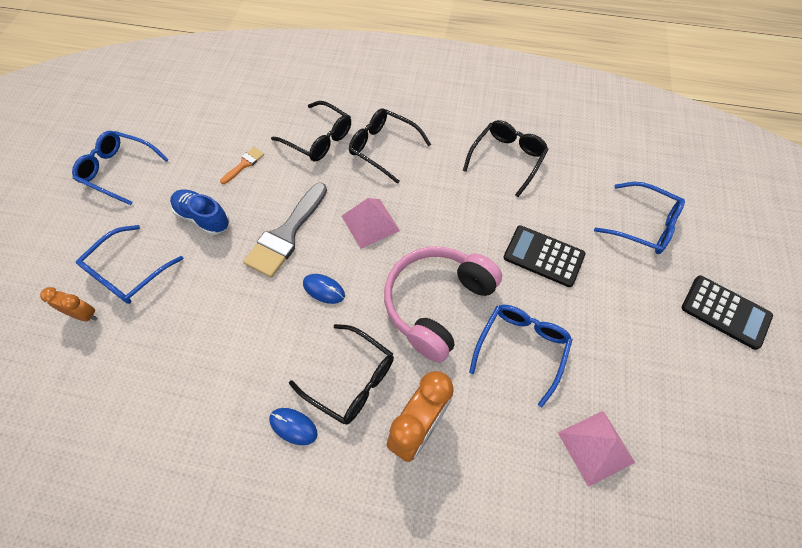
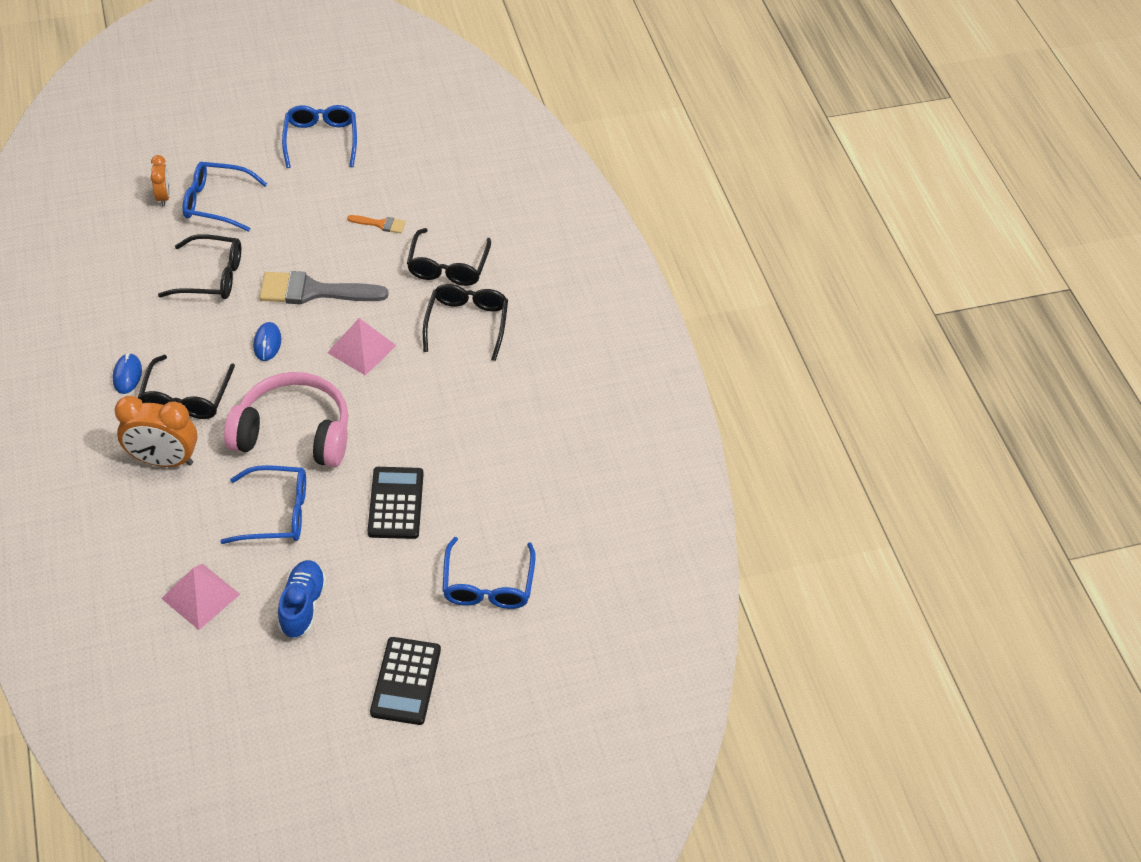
camera: 60 degrees right, 10 degrees down
blue shoe [170,189,229,235] -> blue shoe moved to [278,560,326,638]
black glasses [463,120,549,197] -> black glasses moved to [158,234,241,299]

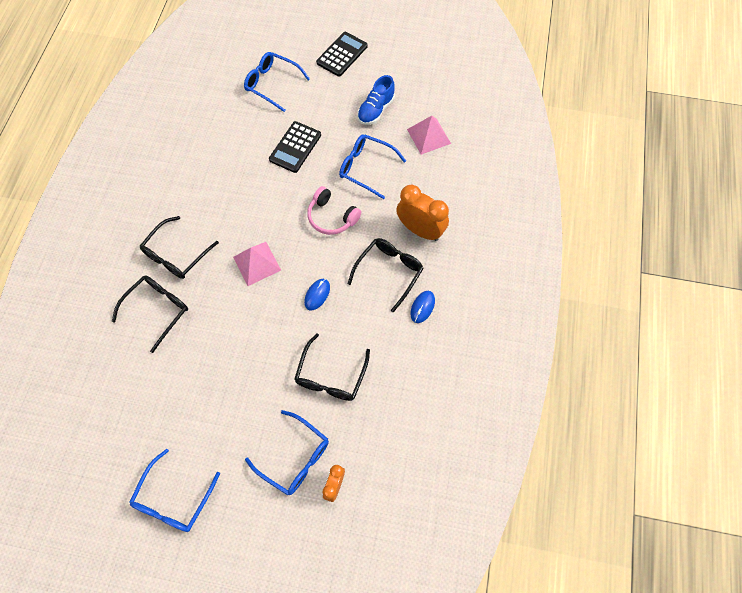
camera: 150 degrees left, 15 degrees up
black glasses [158,234,241,299] -> black glasses turned 105 degrees counterclockwise [294,333,370,401]
pink headphones [224,372,349,467] -> pink headphones [307,186,361,235], size x0.61
grey brush [260,271,388,304] -> none
orange brush [347,215,406,233] -> none
blue glasses [442,537,536,609] -> blue glasses turned 90 degrees counterclockwise [244,52,310,112]

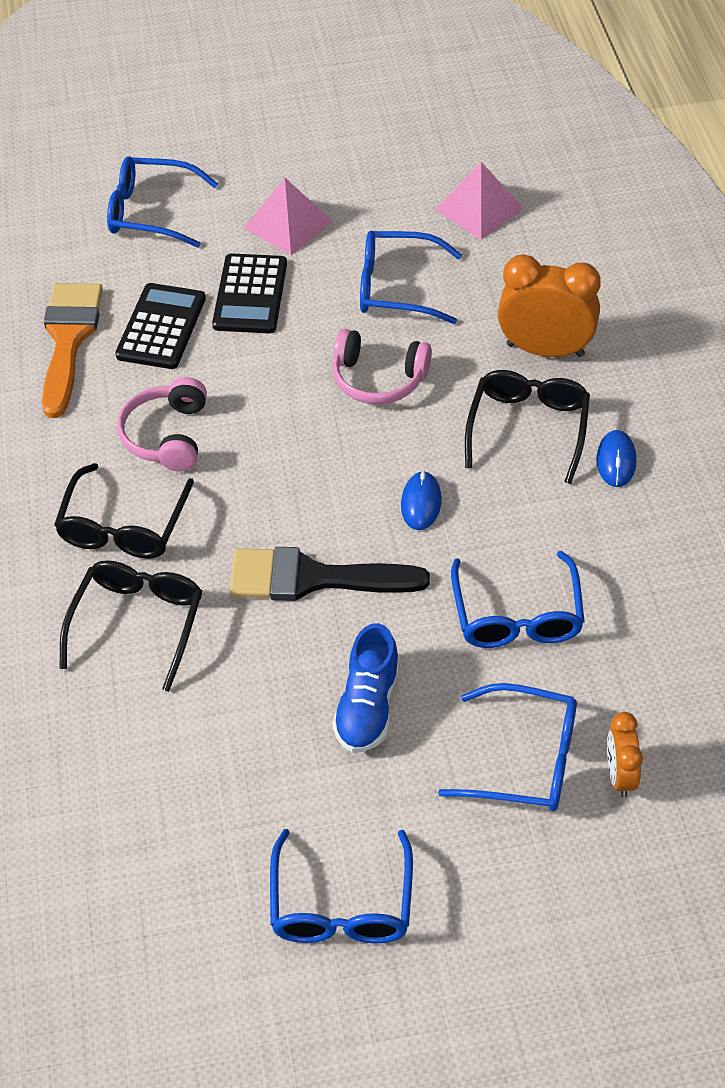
camera: 20 degrees left, 15 degrees down
pink pyramid [233,242,281,286] -> pink pyramid moved to [244,178,333,255]
black glasses [294,333,370,401] -> blue glasses [451,551,585,648]
black calculator [316,32,368,77] -> black calculator moved to [115,283,206,369]
blue shoe [357,75,395,125] -> blue shoe moved to [332,623,400,753]
none -> orange brush [42,283,103,418]
none -> pink headphones [117,377,207,472]
none -> black brush [230,547,430,601]

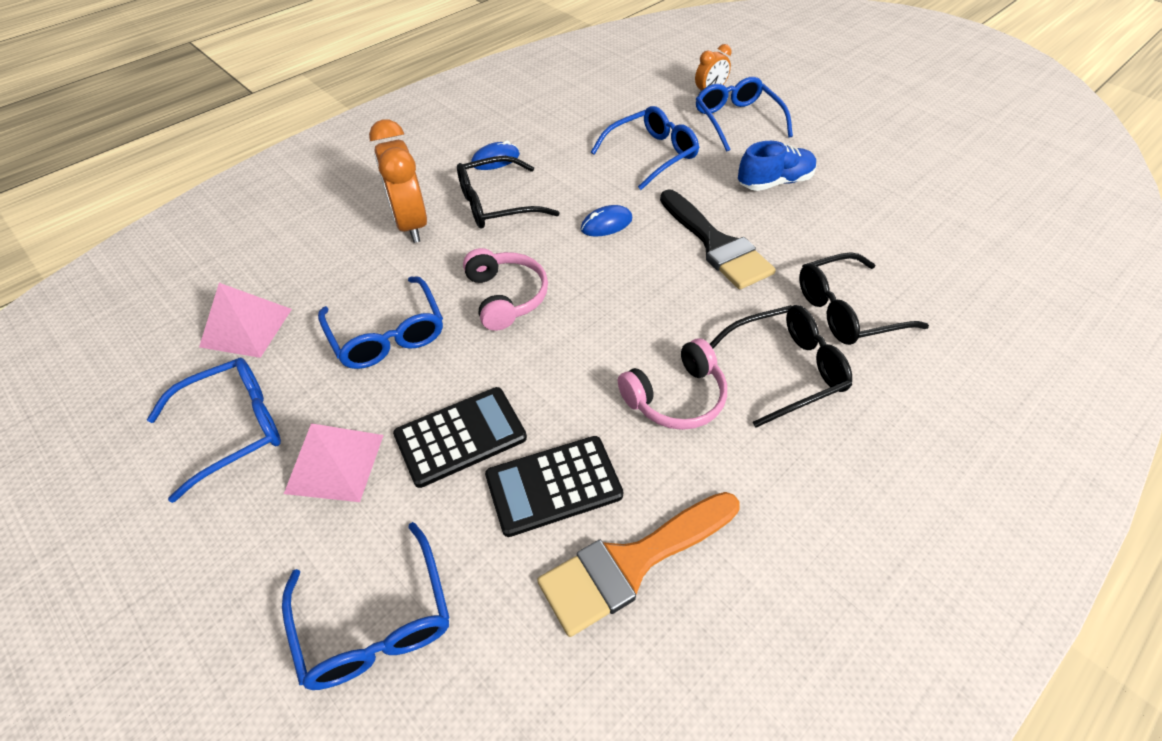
camera: 125 degrees left, 0 degrees up
blue glasses [270,829,413,944] -> blue glasses moved to [147,358,281,503]

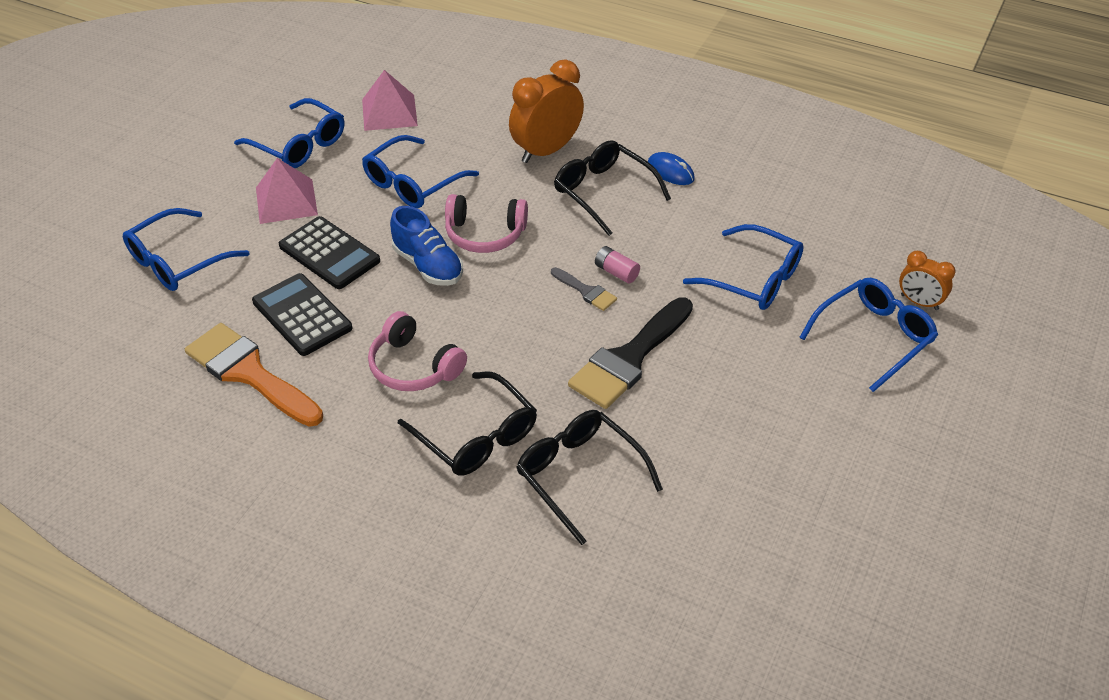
camera: 70 degrees right, 5 degrees down
pink headphones [463,248,548,331] -> pink headphones turned 45 degrees clockwise [445,194,528,253]
blue mouse [581,205,632,237] -> pink battery [595,246,640,284]
blue shoe [738,141,817,191] -> blue shoe moved to [390,206,463,286]
none -> grey brush [551,267,617,311]

